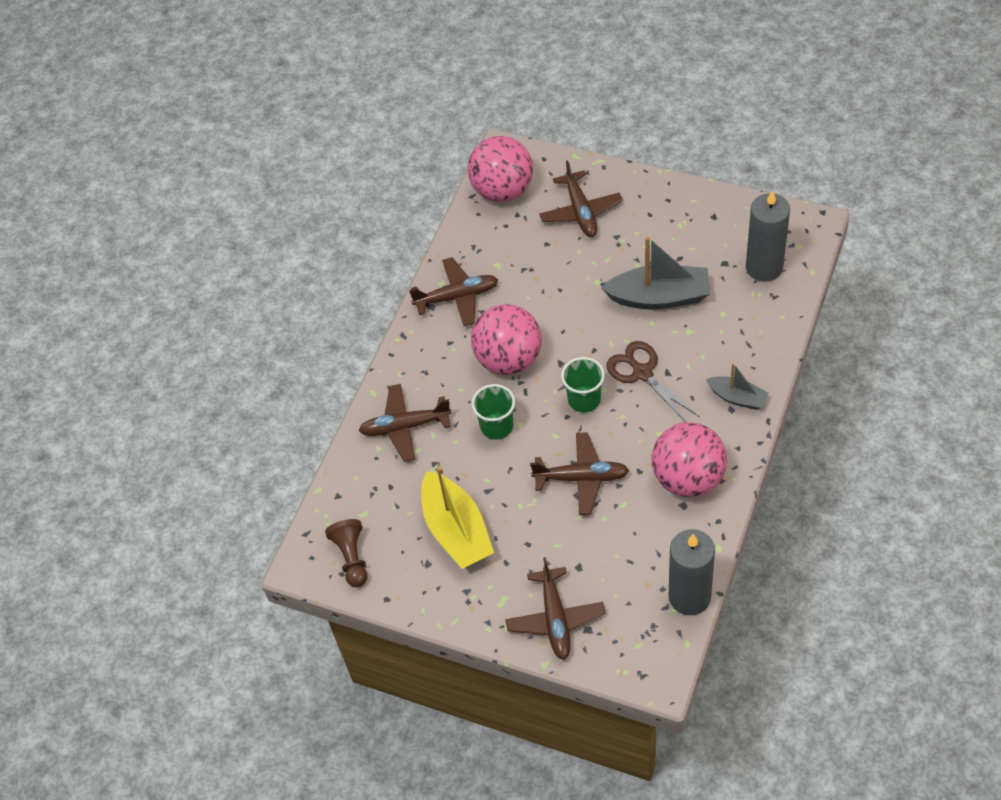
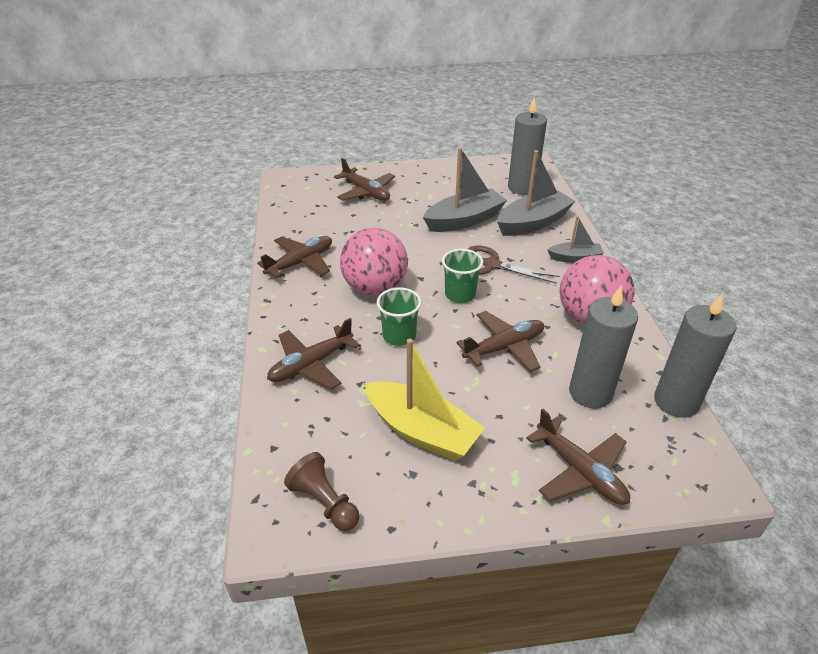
camera: 35 degrees left, 15 degrees down
pink ball [468,136,533,202] -> none
none -> grey boat [497,150,575,236]
none -> grey candle [569,286,638,409]

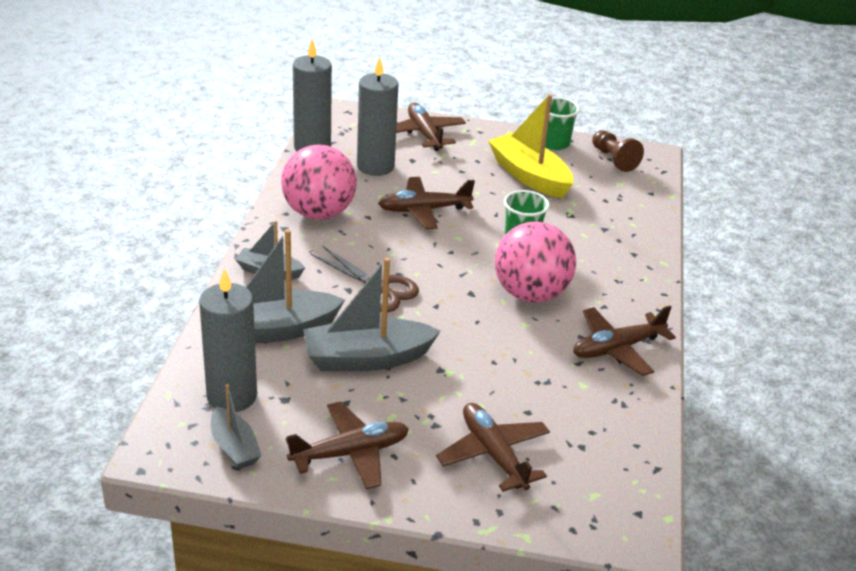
camera: 165 degrees left, 5 degrees down
brown plane [267,318,360,389] -> brown plane moved to [286,402,409,489]
green cup [442,249,483,303] -> green cup moved to [540,97,580,150]
none -> grey boat [211,384,262,470]

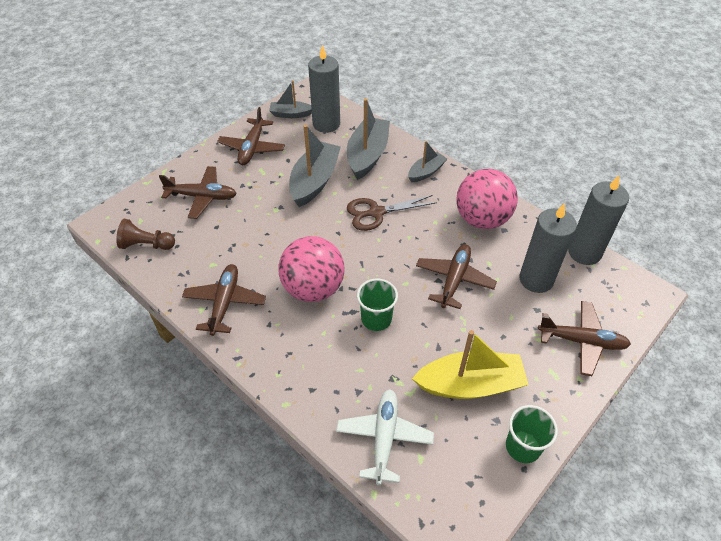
camera: 125 degrees right, 15 degrees up
brown pawn [592,130,644,172] -> brown pawn moved to [116,219,175,250]
none -> white plane [336,389,434,485]

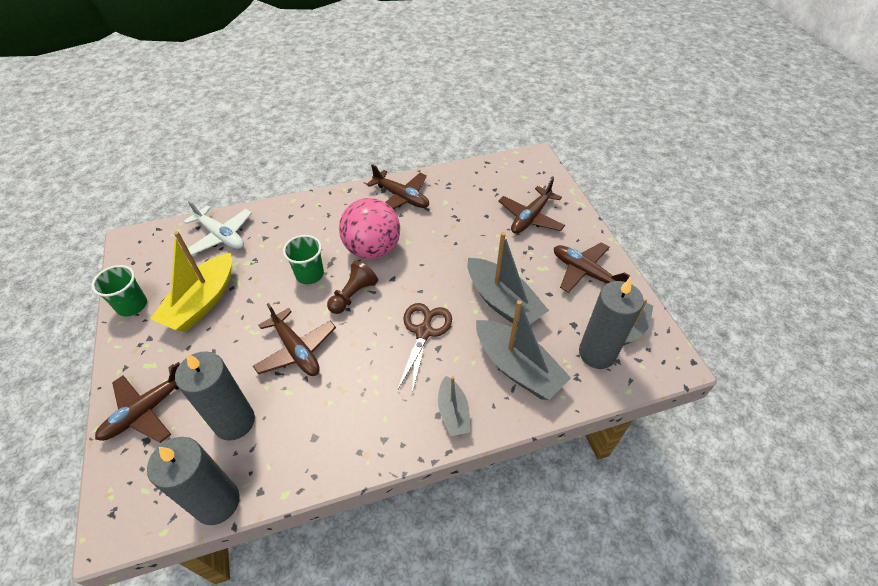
camera: 120 degrees right, 0 degrees up
brown pawn [116,219,175,250] -> brown pawn moved to [327,260,378,314]
pink ball [456,169,518,229] -> none

